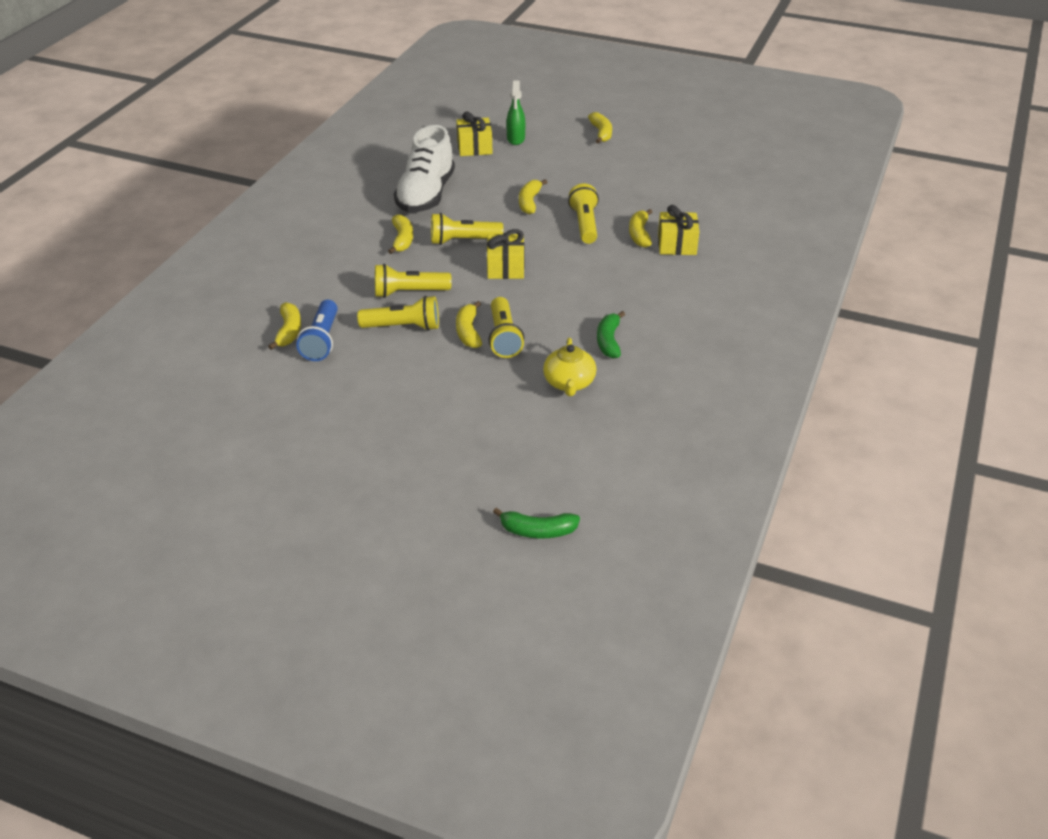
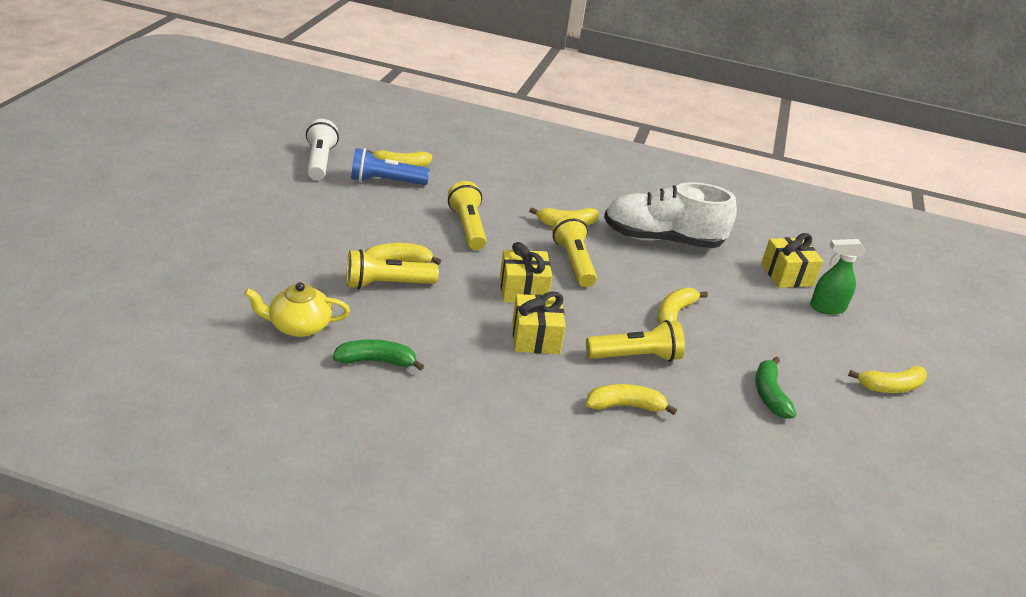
camera: 80 degrees right, 5 degrees down
yellow flashlight [357,296,439,331] -> none
green banana [493,507,580,538] -> green banana moved to [755,357,796,419]
yellow banana [519,179,547,214] -> yellow banana turned 60 degrees counterclockwise [657,288,708,324]
yellow gift [658,205,699,255] -> yellow gift moved to [512,291,566,354]
none -> white flashlight [306,119,339,180]

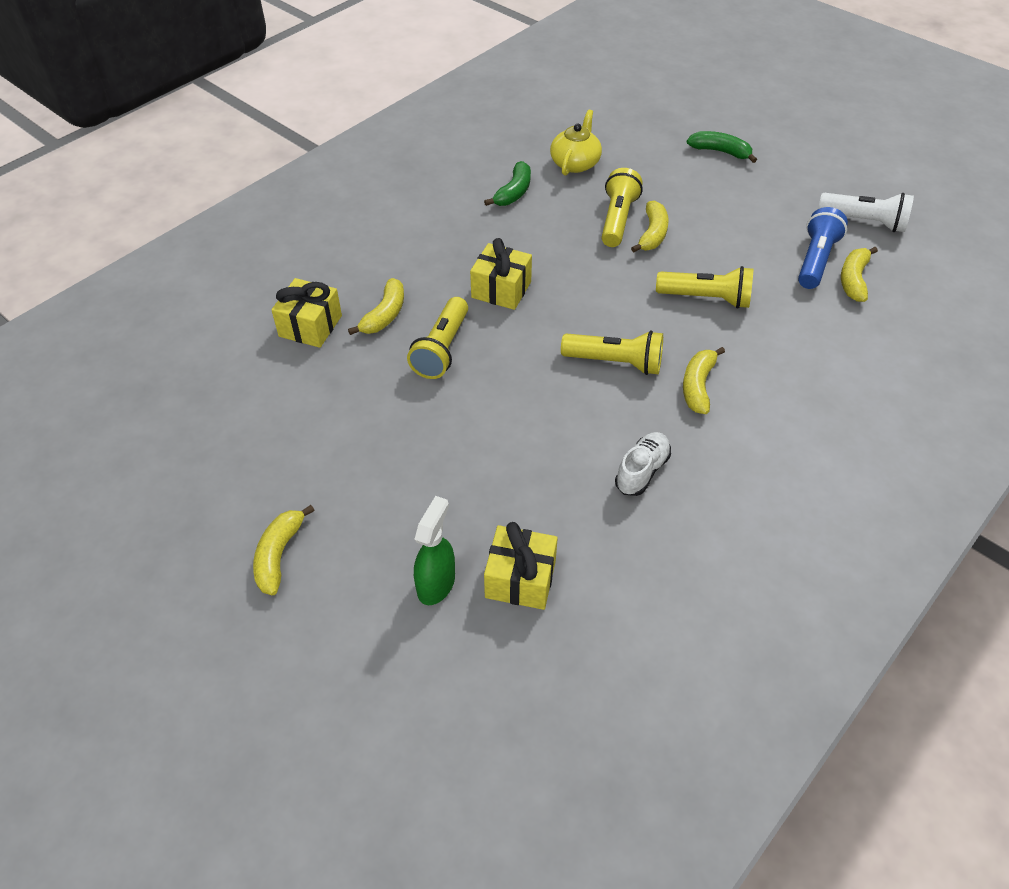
camera: 120 degrees right, 15 degrees up
yellow gift [500,242,552,302] -> yellow gift moved to [271,278,342,348]
white shoe [604,182,737,248] -> white shoe [615,432,671,496], size x0.49
yellow banana [657,288,708,324] -> none
green banana [755,357,796,419] -> green banana moved to [687,131,757,163]

